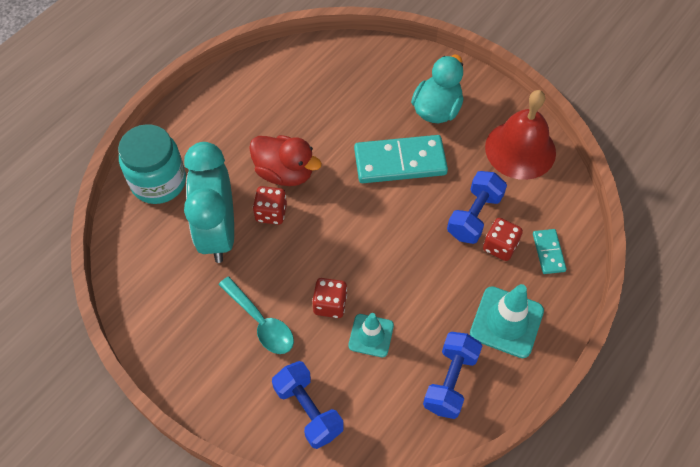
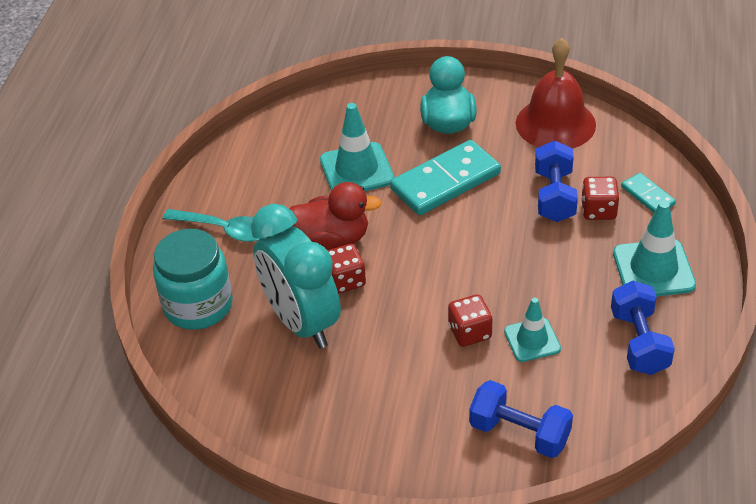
camera: 25 degrees left, 15 degrees down
turquoise spoon [219,277,294,354] -> turquoise spoon moved to [163,209,260,242]
none -> turquoise traffic cone [320,103,394,191]

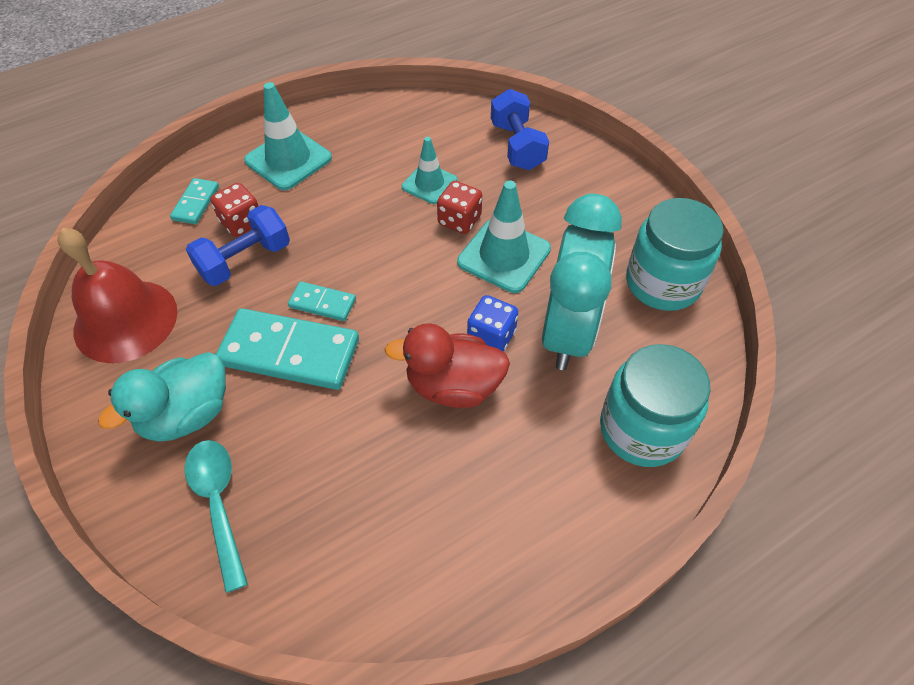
camera: 135 degrees left, 10 degrees up
turquoise spoon [163,209,260,242] -> turquoise spoon moved to [184,440,248,593]
red duck [289,182,382,250] -> red duck turned 45 degrees counterclockwise [385,323,510,408]
turquoise traffic cone [320,103,394,191] -> turquoise traffic cone moved to [457,181,551,293]
red dice [327,244,366,294] -> blue dice [467,295,518,352]
blue dumbbell [611,281,675,375] -> none
none -> turquoise domino [288,281,356,321]
none -> turquoise jar [626,198,724,311]

